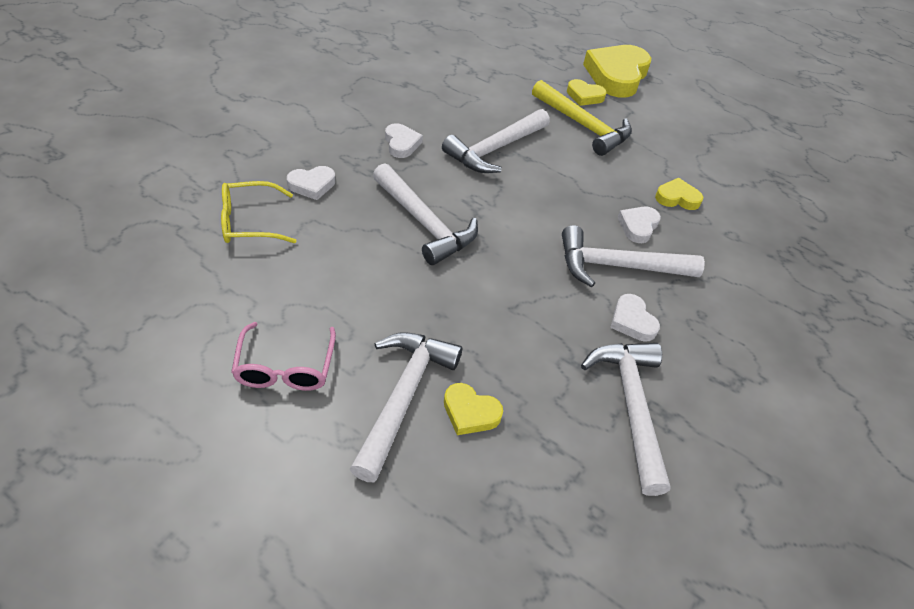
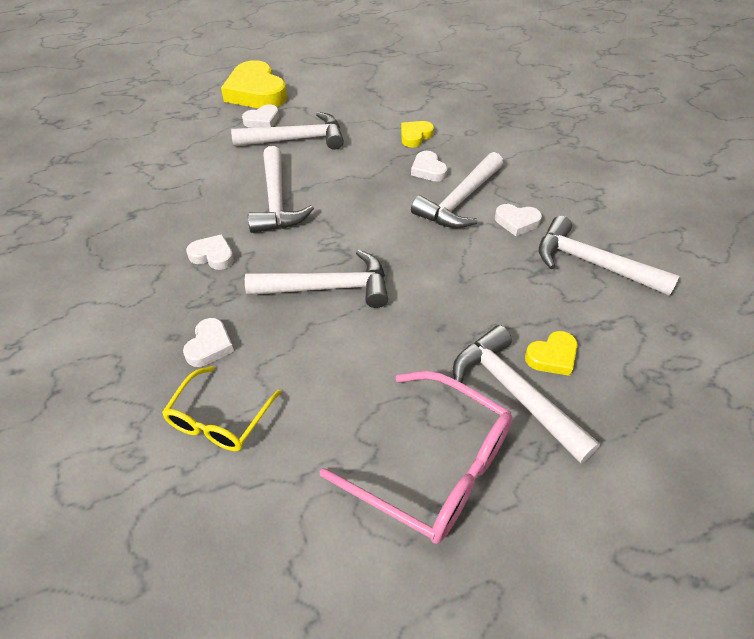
camera: 50 degrees left, 0 degrees up
pink glasses [231,322,336,391] -> pink glasses [320,371,513,544], size x1.62
yellow hammer [532,80,632,156] -> white hammer [231,112,344,150]
yellow heart [567,79,607,106] -> white heart [242,105,279,128]

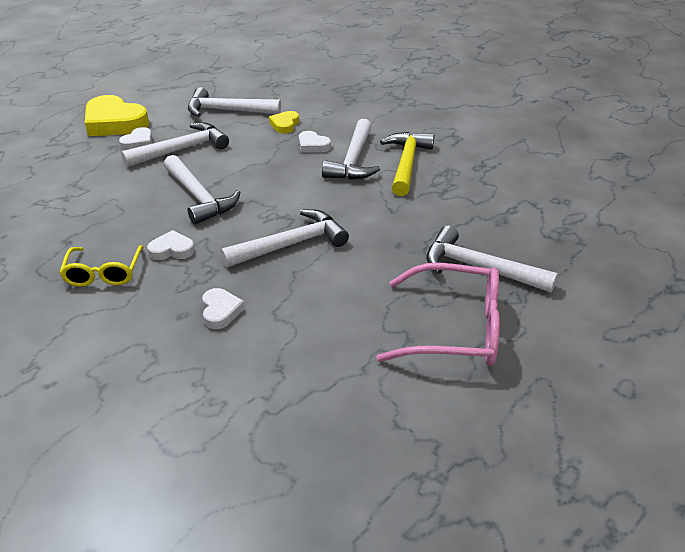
camera: 25 degrees left, 10 degrees down
yellow glasses [162,366,281,451] -> yellow glasses moved to [59,245,144,287]
white heart [495,204,542,236] -> yellow hammer [380,132,434,196]
yellow heart [525,331,578,376] -> none
white hammer [539,216,679,296] -> white hammer moved to [188,87,281,117]

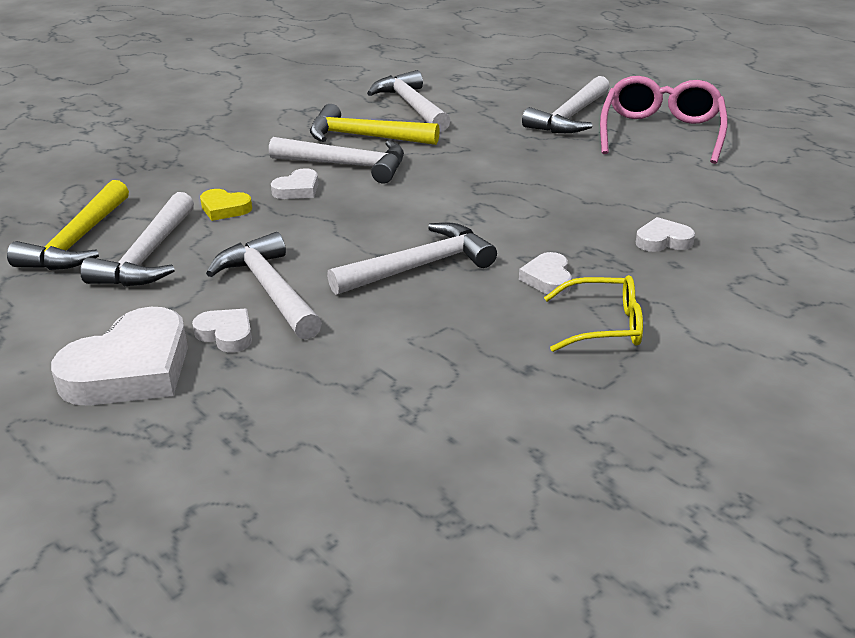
camera: 85 degrees left, 5 degrees down
yellow heart [85,95,149,136] -> white heart [51,307,188,406]
white hammer [220,209,349,267] -> white hammer moved to [367,70,451,132]
none -> yellow hammer [7,180,129,270]

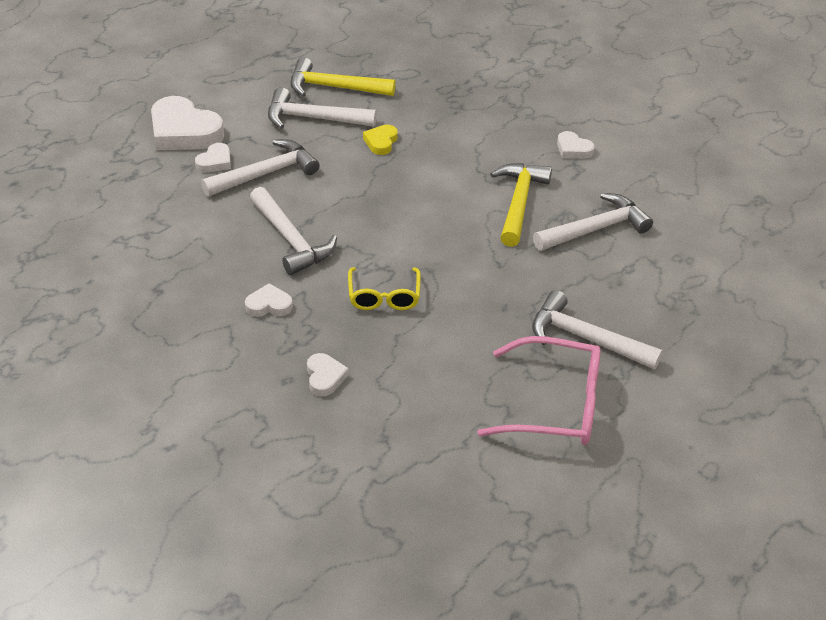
camera: 85 degrees right, 10 degrees up
white hammer [269,137,404,183] -> none
white heart [271,168,318,199] -> white heart moved to [557,131,595,159]
yellow glasses [544,275,643,352] -> yellow glasses moved to [348,267,421,310]

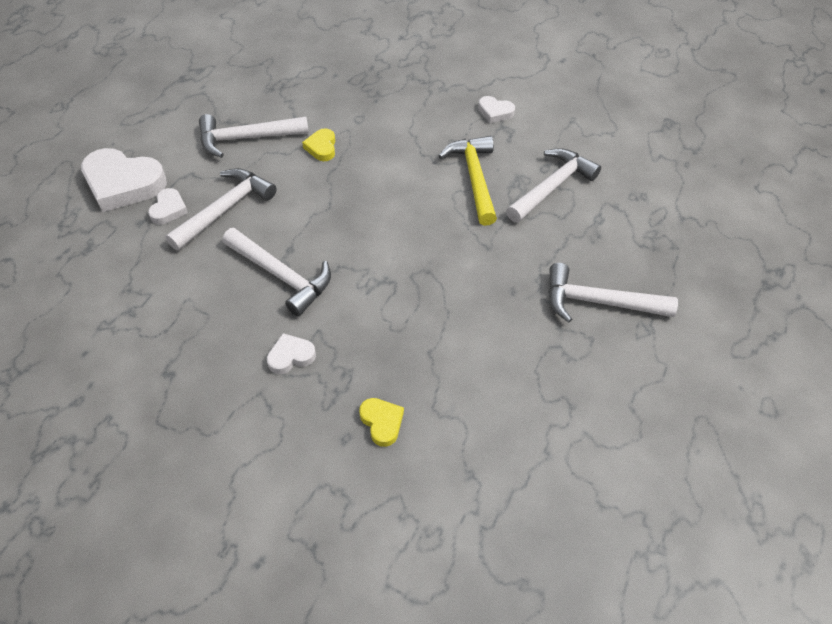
camera: 20 degrees left, 10 degrees up
yellow hammer [290,57,396,96] -> none
white heart [307,353,349,396] -> yellow heart [359,398,404,447]
yellow glasses [348,267,421,310] -> none
pink glasses [477,336,601,445] -> none

